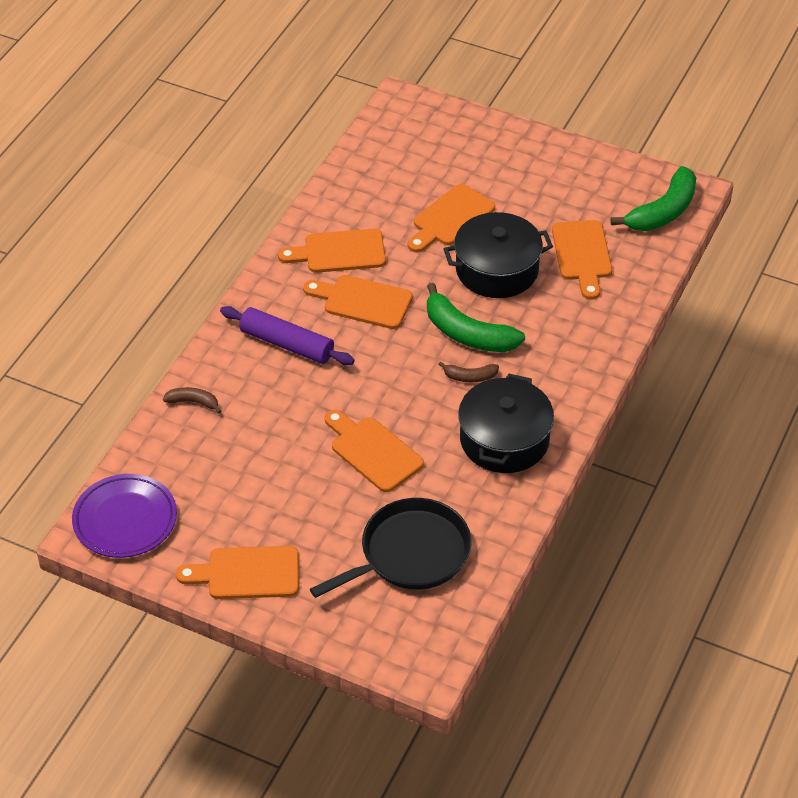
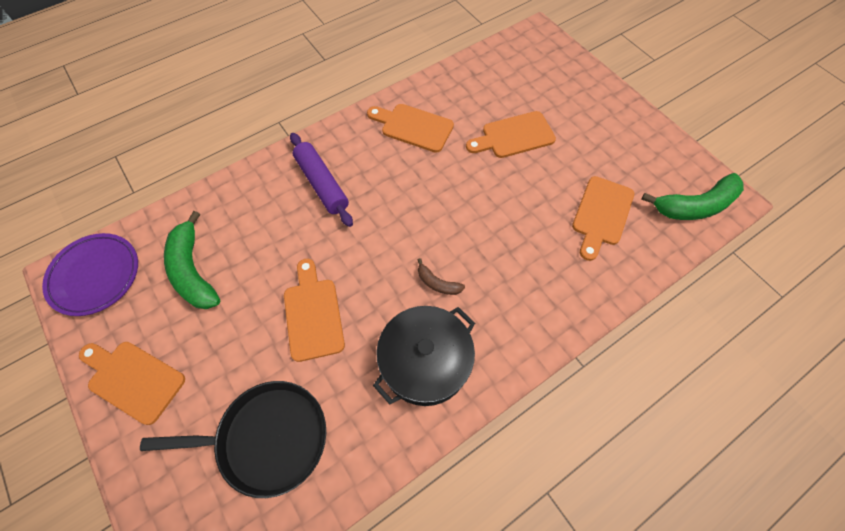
camera: 30 degrees right, 15 degrees up
brown banana [163,387,221,414] -> none
orange cutting board [303,275,413,329] -> none
green banana [427,283,525,352] -> green banana moved to [164,211,220,309]
black pot [444,212,553,298] -> none

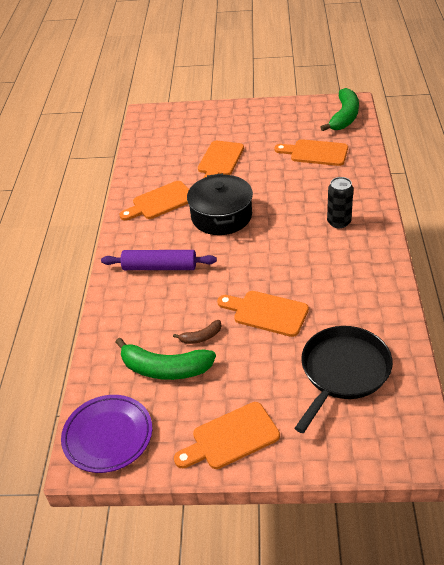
camera: 50 degrees left, 20 degrees down
black pot [373,306,475,406] -> black pot moved to [187,173,253,235]
brown banana [417,258,465,295] -> brown banana moved to [173,320,222,344]
orange cutting board [572,176,634,261] -> orange cutting board turned 135 degrees clockwise [275,139,348,166]
none -> black can [327,177,353,228]

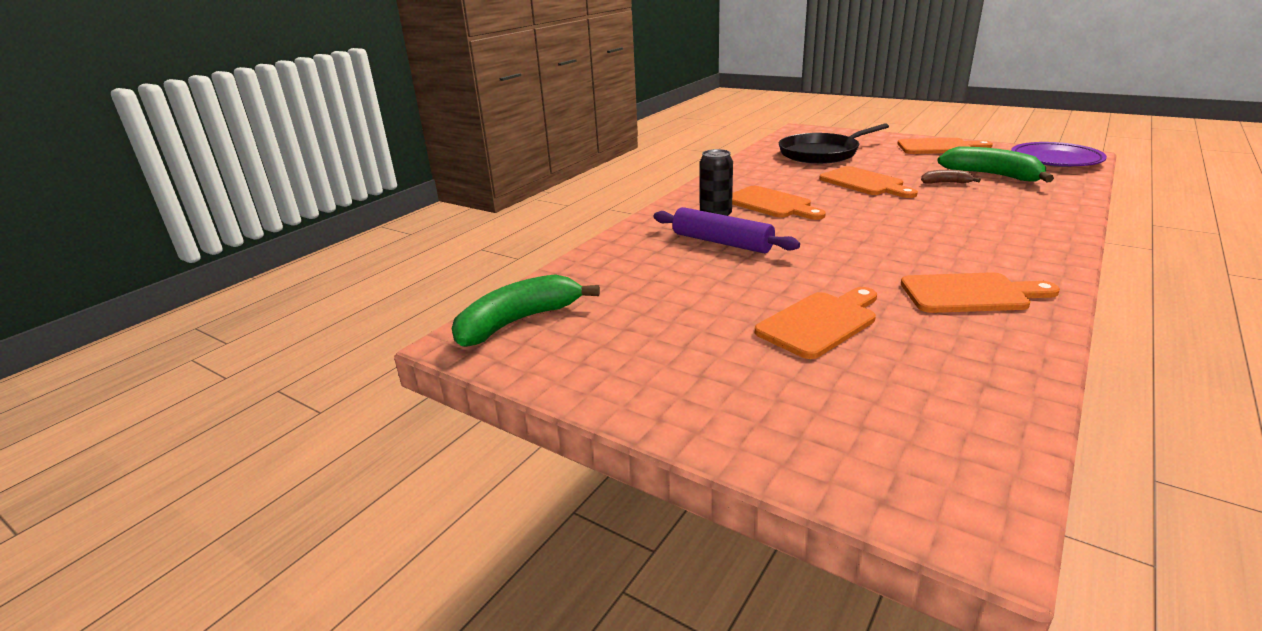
camera: 150 degrees left, 15 degrees down
purple rolling pin [101,250,217,270] -> purple rolling pin moved to [654,207,800,253]
black pot [187,173,253,235] -> none
orange cutting board [275,139,348,166] -> orange cutting board moved to [732,186,826,220]

